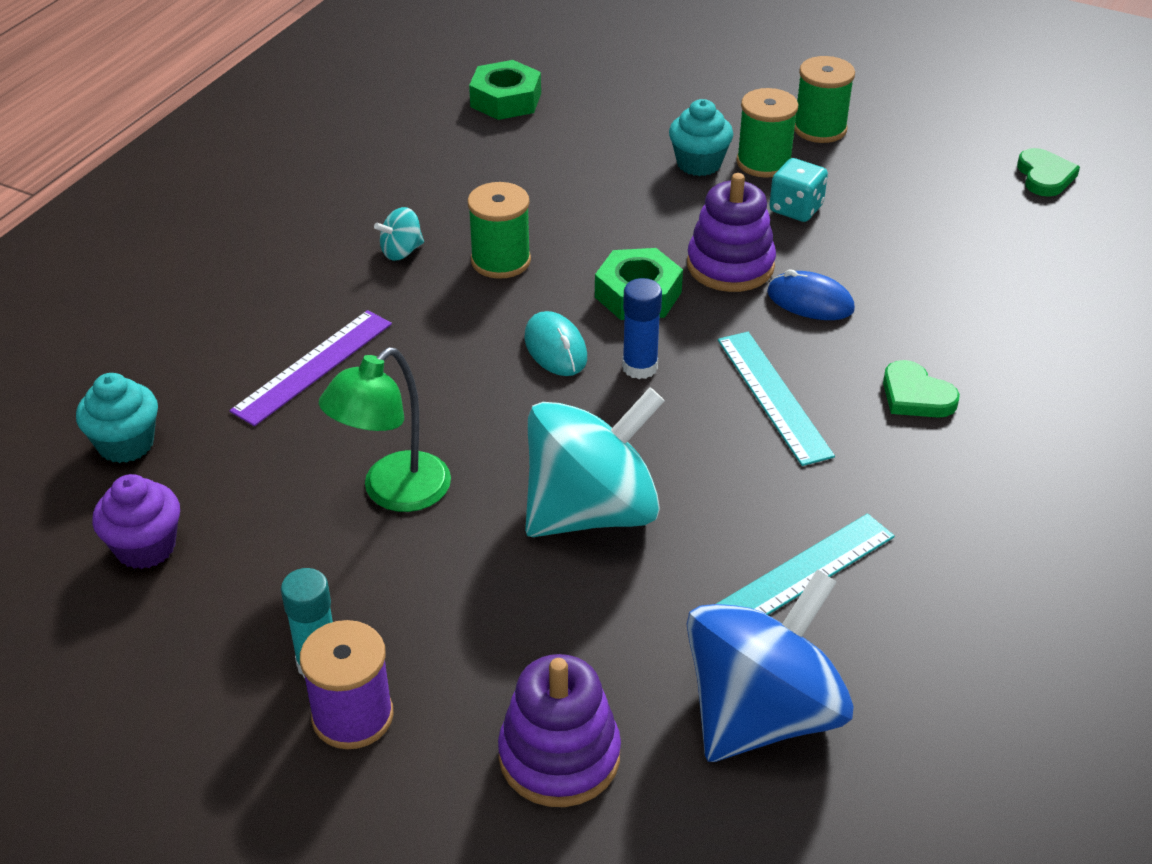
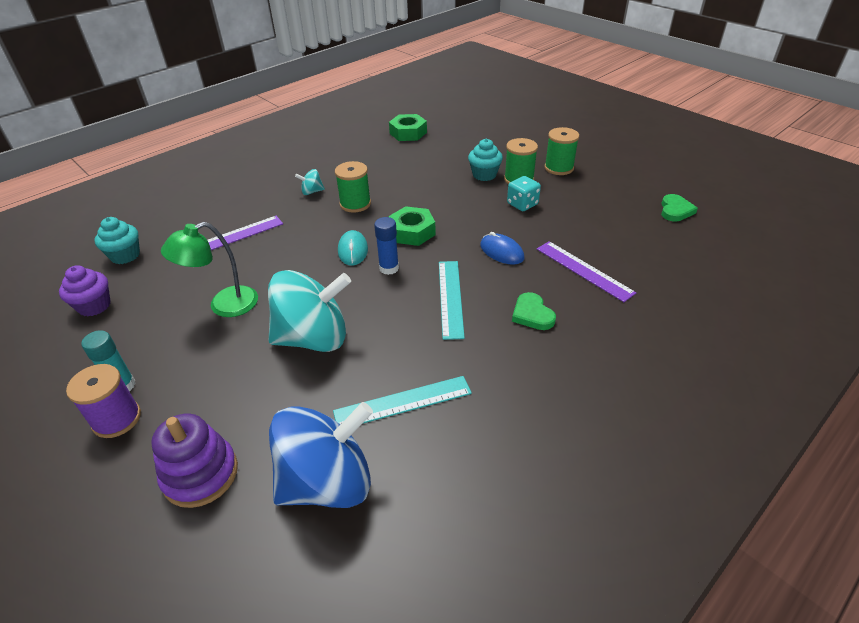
camera: 20 degrees right, 0 degrees up
purple stacking toy [687,173,776,292] -> none
none -> purple ruler [537,241,636,302]

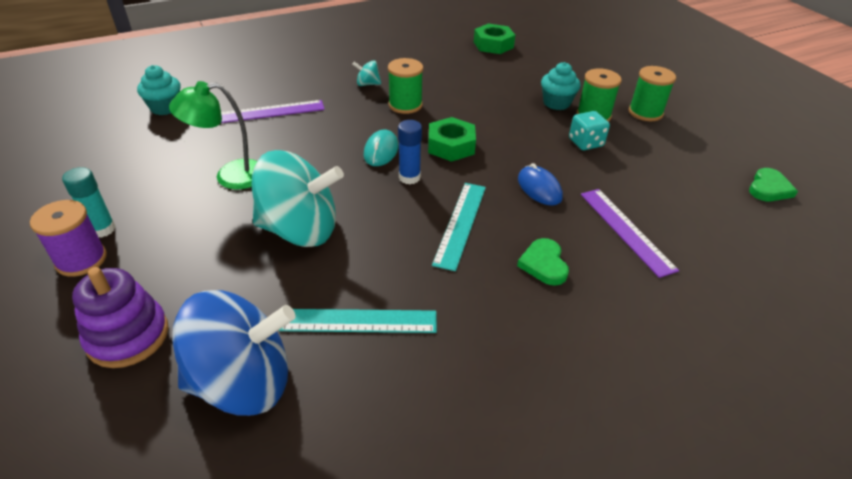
camera: 15 degrees right, 0 degrees up
purple cupcake [59,265,111,316] -> none

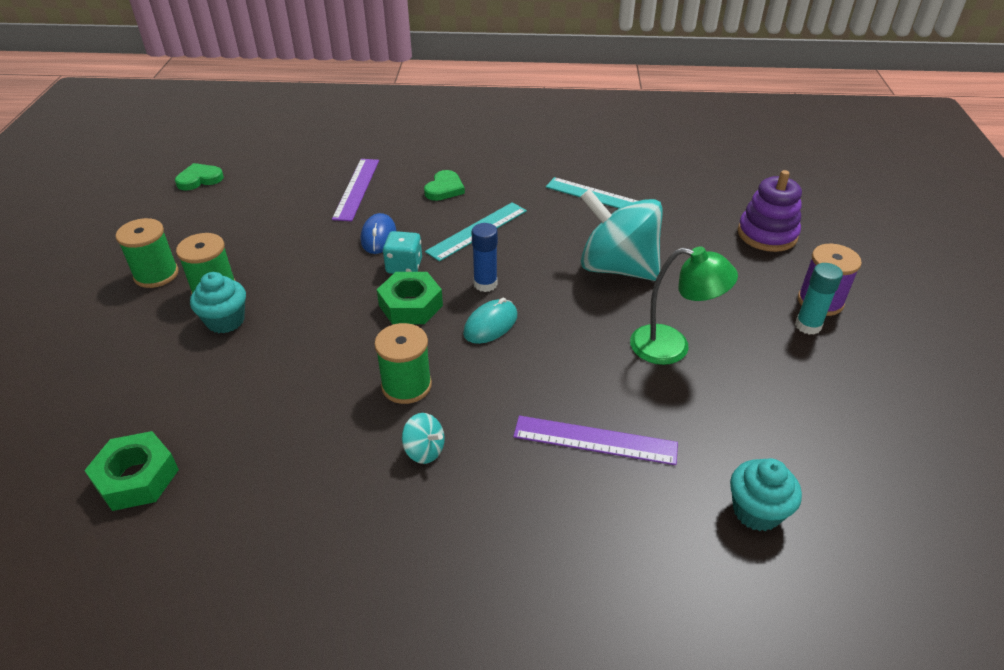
camera: 150 degrees left, 0 degrees up
blue spinning top [172,290,296,416] -> none
turquoise dice [569,111,610,150] -> turquoise dice moved to [383,231,422,274]

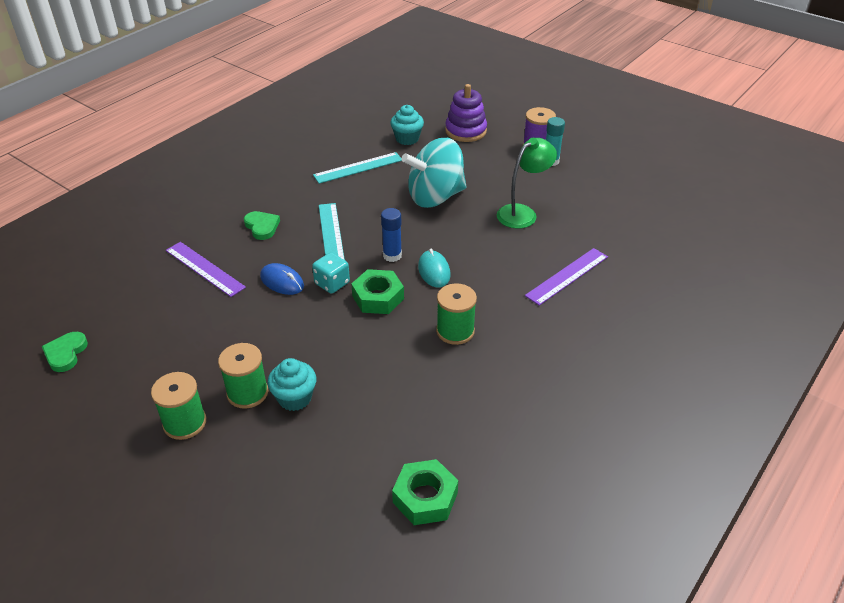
camera: 55 degrees left, 0 degrees up
turquoise spinning top [402,413,445,464] -> none
turquoise cupcake [730,458,802,531] -> turquoise cupcake moved to [390,105,424,145]

